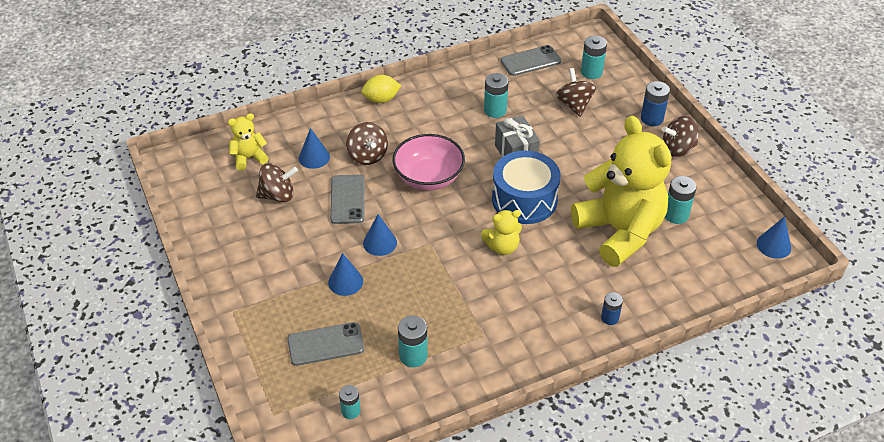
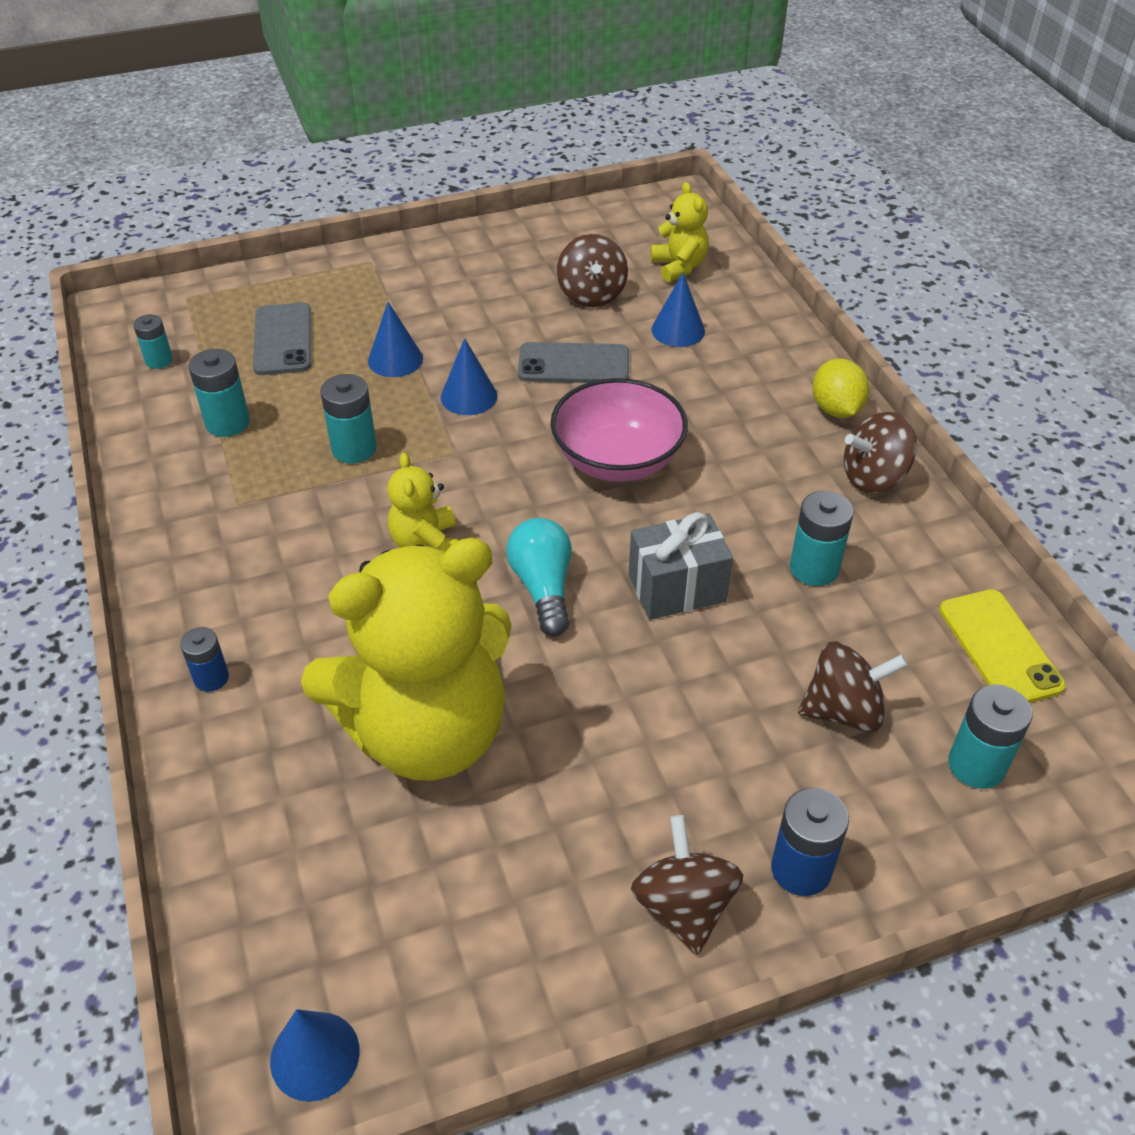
camera: 95 degrees right, 0 degrees up
brown spinning top [346,122,388,165] -> brown spinning top moved to [844,412,917,493]
blue drum [492,151,560,224] -> turquoise light bulb [506,518,572,636]
grey phone [500,45,561,76] -> yellow phone [939,589,1066,703]
turquoise battery [665,176,697,224] -> turquoise battery moved to [320,374,377,464]

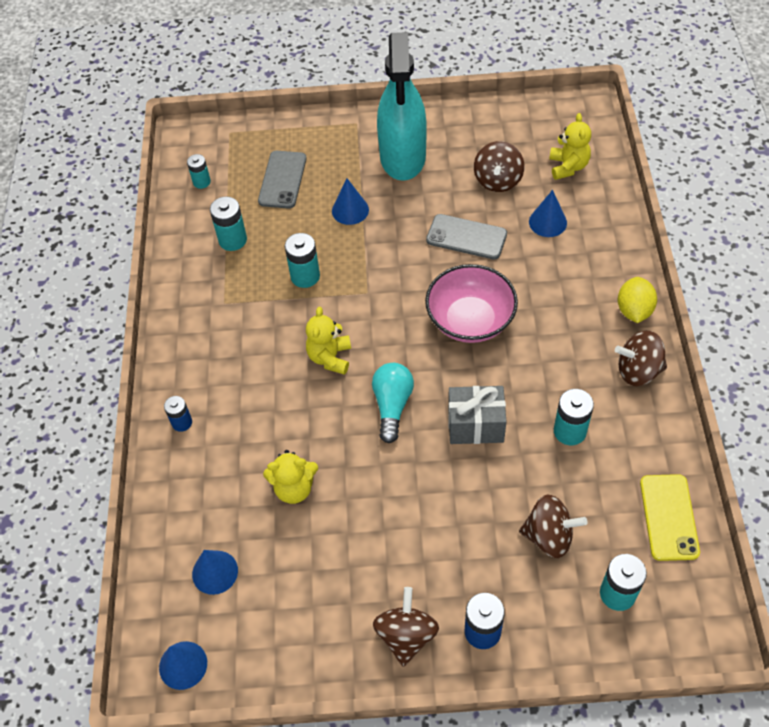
camera: 20 degrees right, 10 degrees up
yellow teddy bear [301,538,512,780] -> yellow teddy bear [263,450,318,504], size x0.43
blue cone [441,338,498,415] -> blue cone moved to [192,550,238,595]
none -> turquoise spray bottle [377,32,427,181]

